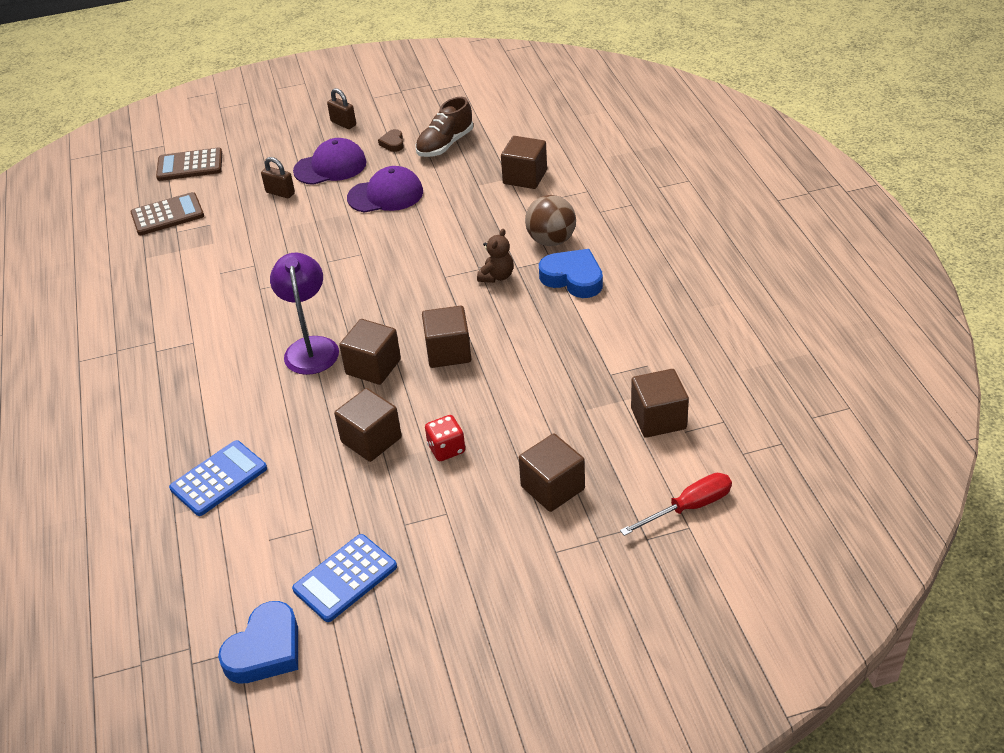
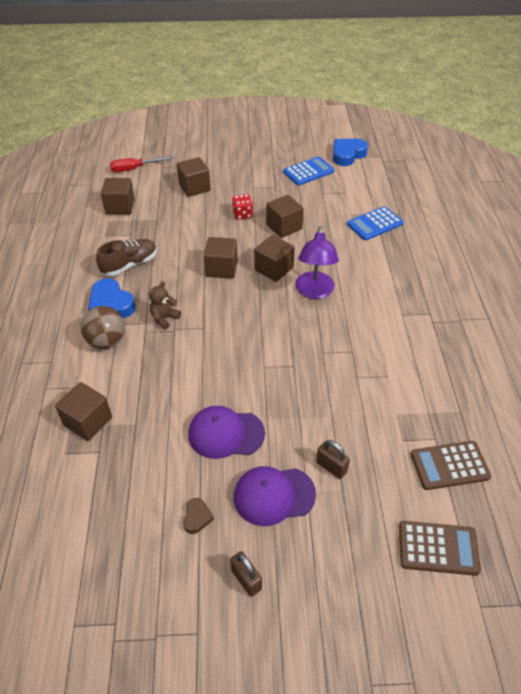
camera: 170 degrees left, 5 degrees up
brown shoe [416,97,473,157] -> brown shoe moved to [96,239,157,276]

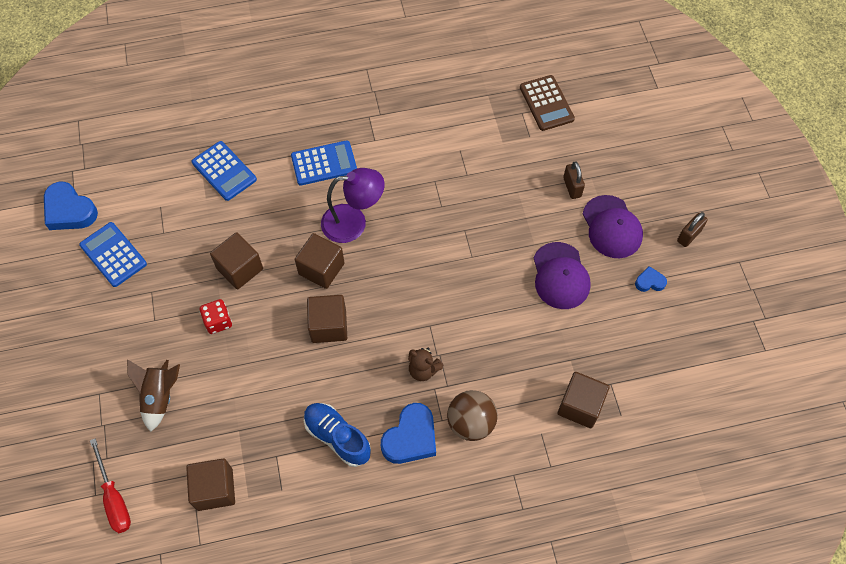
camera: 100 degrees left, 15 degrees up
brown shoe [96,239,157,276] -> blue shoe [304,403,371,467]
brown cube [177,157,211,197] -> brown rocket [127,359,180,432]
brown heart [183,498,214,534] -> blue heart [635,266,667,292]
brown padlock [316,440,350,479] -> brown padlock turned 45 degrees counterclockwise [563,162,585,199]
brown calculator [399,521,481,576] -> none
none -> blue calculator [291,140,357,186]

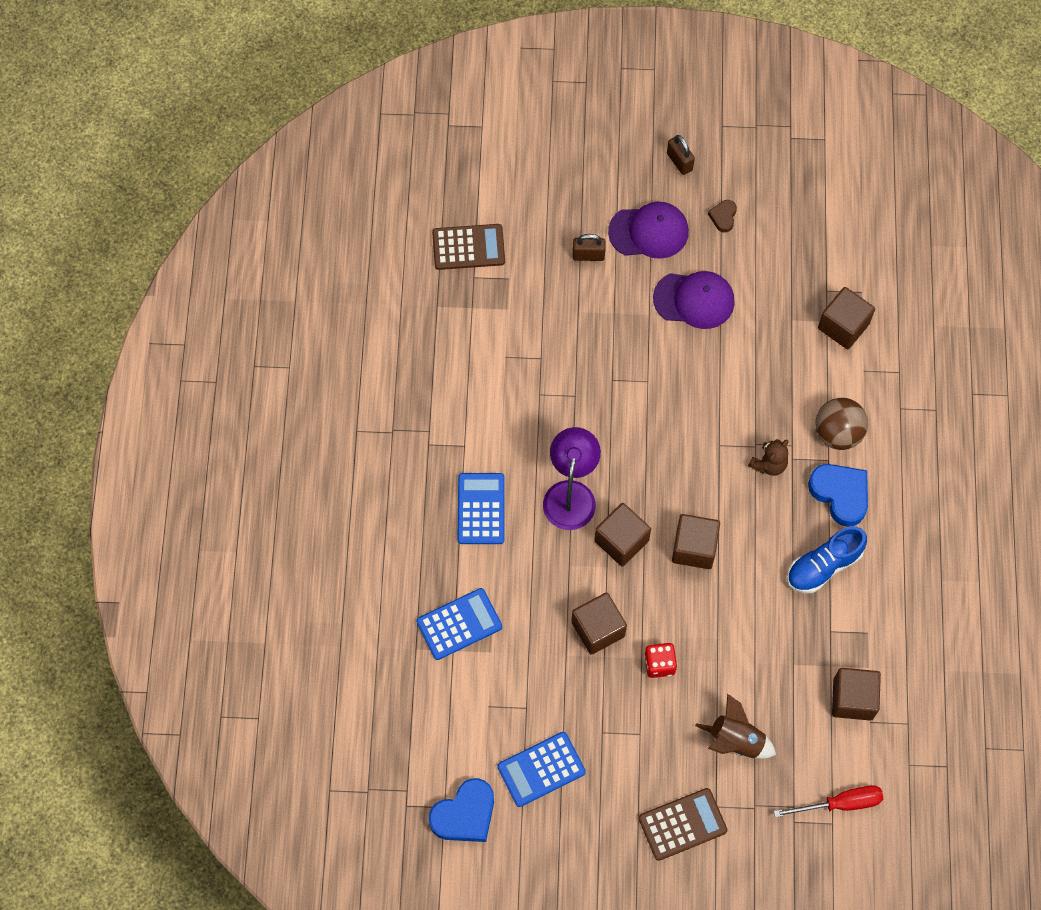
camera: 75 degrees left, 5 degrees up
blue heart [635,266,667,292] -> brown heart [708,200,737,233]
none -> brown calculator [639,788,727,861]

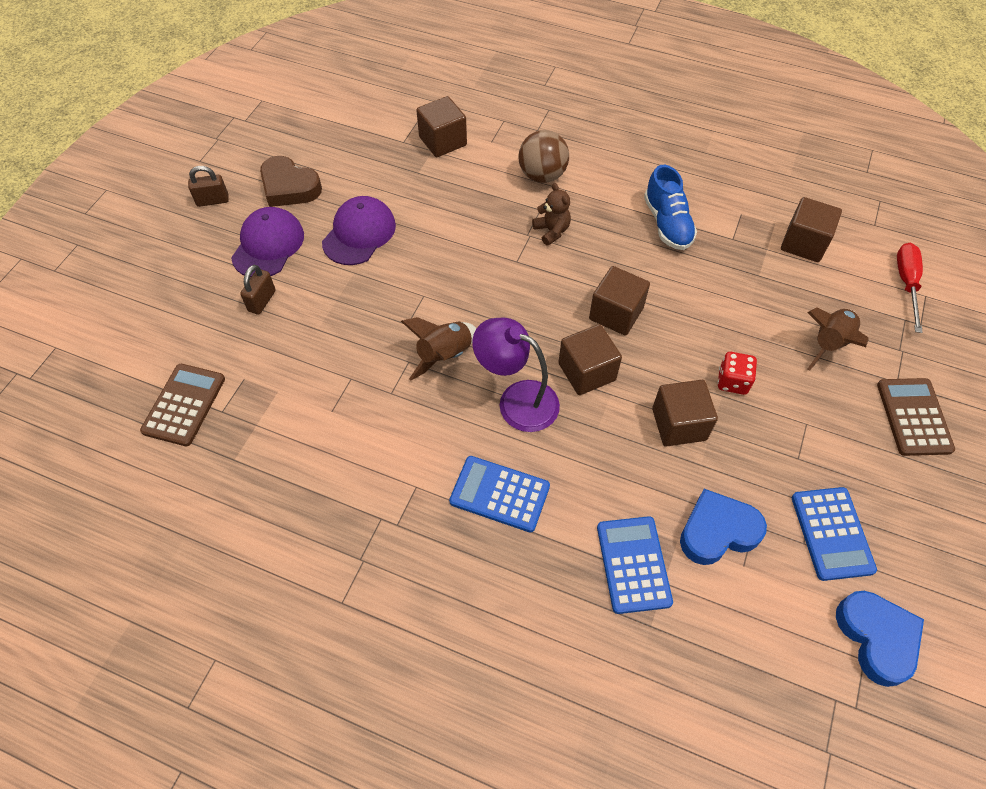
camera: 70 degrees left, 10 degrees down
brown heart [708,200,737,233] -> brown heart [260,156,322,207], size x1.95
blue heart [808,464,868,527] -> blue heart moved to [680,489,767,565]
none -> brown rocket [401,317,477,380]

